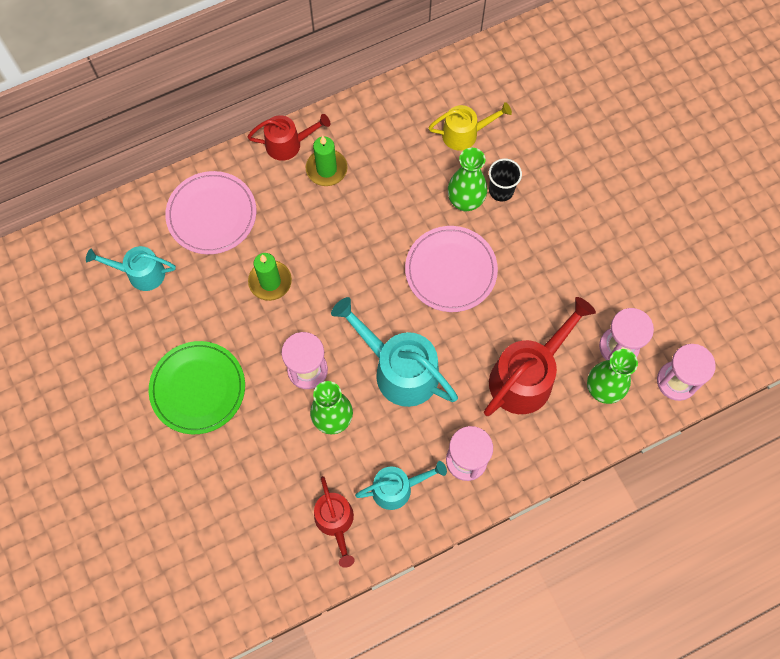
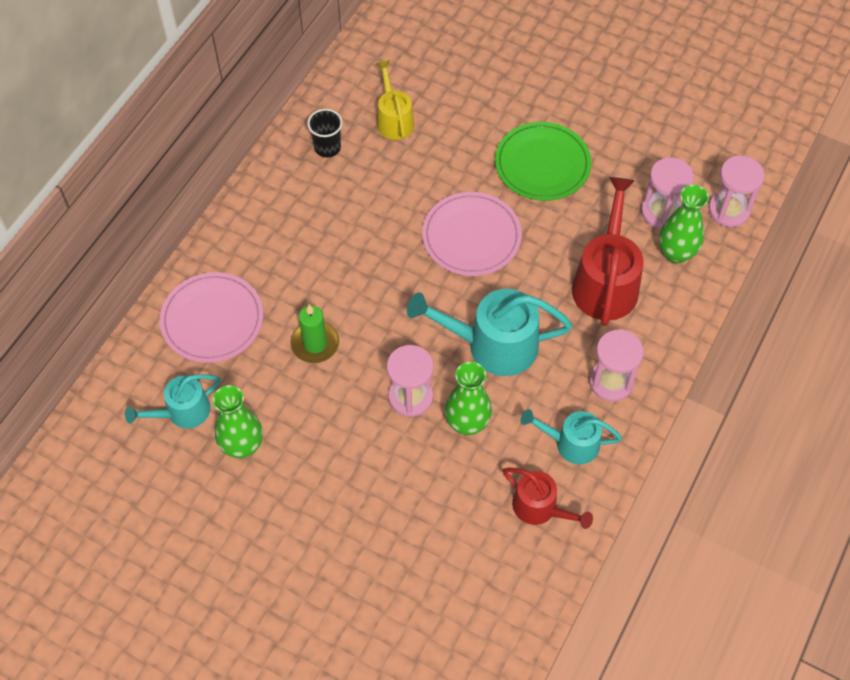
camera: 35 degrees left, 10 degrees down
green plate [149,341,245,434] -> green plate moved to [495,122,592,201]
red watering can [247,114,330,161] -> none
green candle [306,136,348,186] -> none
turquoise watering can [355,461,447,510] -> turquoise watering can turned 120 degrees counterclockwise [521,409,622,464]
yellow watering can [428,102,512,151] -> yellow watering can turned 60 degrees counterclockwise [377,60,414,140]
green vase [448,148,487,212] -> green vase moved to [213,385,263,458]
black cup [489,158,522,201] -> black cup moved to [307,109,343,157]

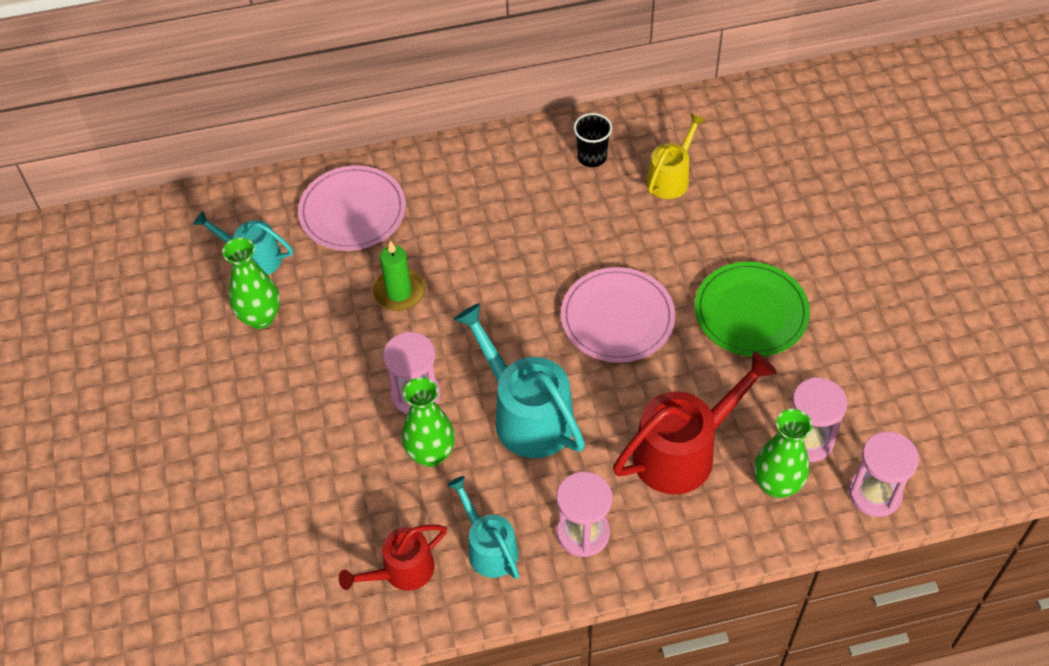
camera: 50 degrees right, 5 degrees down
red watering can [503,468,593,529] -> red watering can turned 60 degrees clockwise [339,525,447,591]

